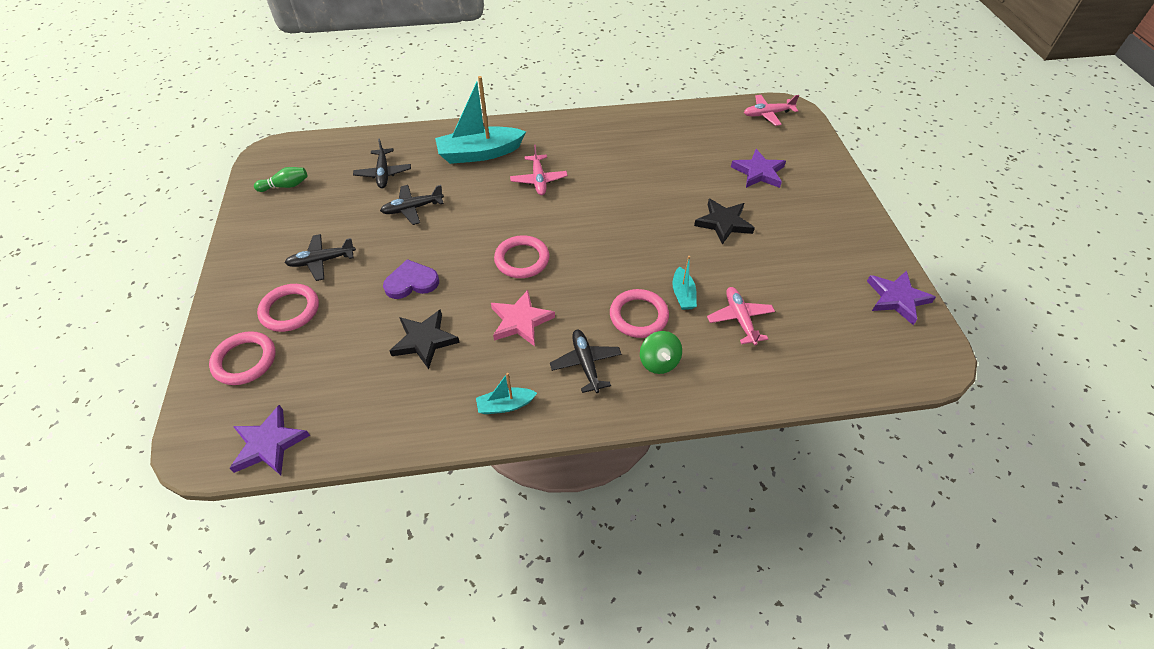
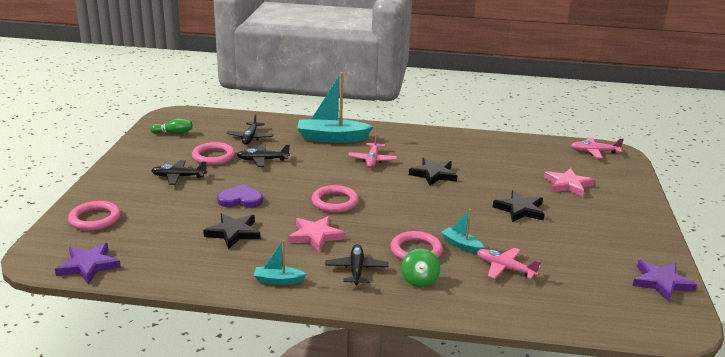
camera: 15 degrees right, 25 degrees down
pink ring [257,284,319,332] -> pink ring moved to [192,142,235,165]
turquoise boat [673,256,697,310] -> turquoise boat turned 120 degrees clockwise [441,209,484,254]
pink plane [707,287,775,345] -> pink plane turned 60 degrees counterclockwise [477,248,541,279]
purple star [731,149,786,188] -> pink star [544,168,595,197]
none -> black star [409,158,457,186]

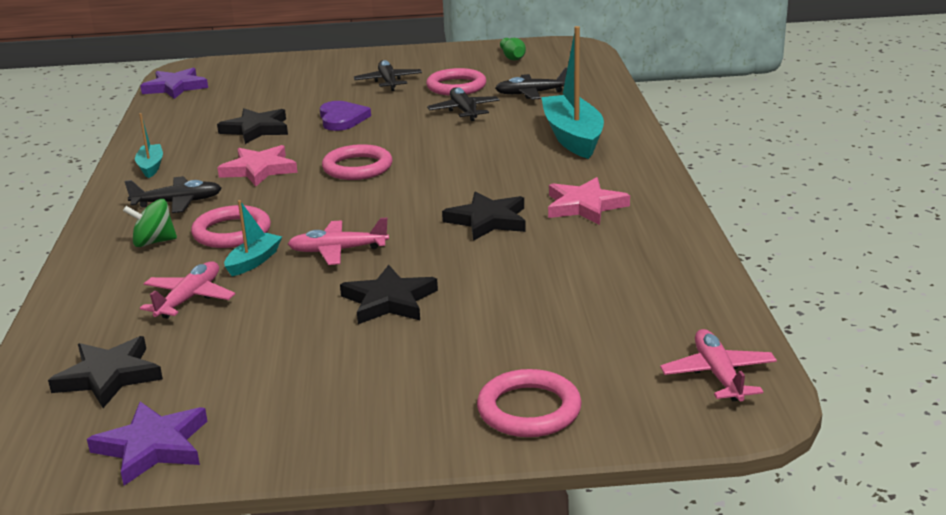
camera: 80 degrees right, 0 degrees up
pink ring [68,201,121,231] -> pink ring moved to [477,369,582,437]
pink plane [348,134,397,168] -> pink plane moved to [288,218,389,265]
pink star [544,168,595,197] -> pink star moved to [548,177,630,225]
none -> black star [48,336,163,408]

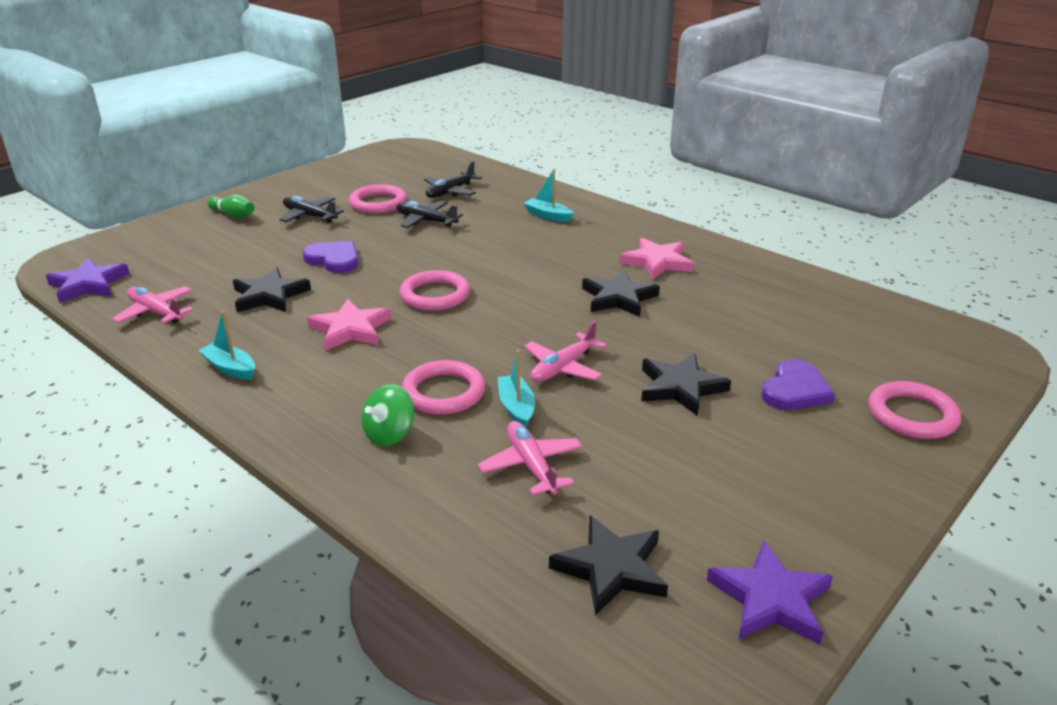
camera: 45 degrees left, 5 degrees up
black plane [125,176,222,213] -> none
green bowling pin [500,38,526,60] -> green bowling pin moved to [207,195,254,218]
turquoise boat [541,26,604,159] -> turquoise boat [524,169,574,222], size x0.49
pink plane [660,329,777,401] -> pink plane moved to [112,286,194,323]
none -> purple heart [761,359,835,410]

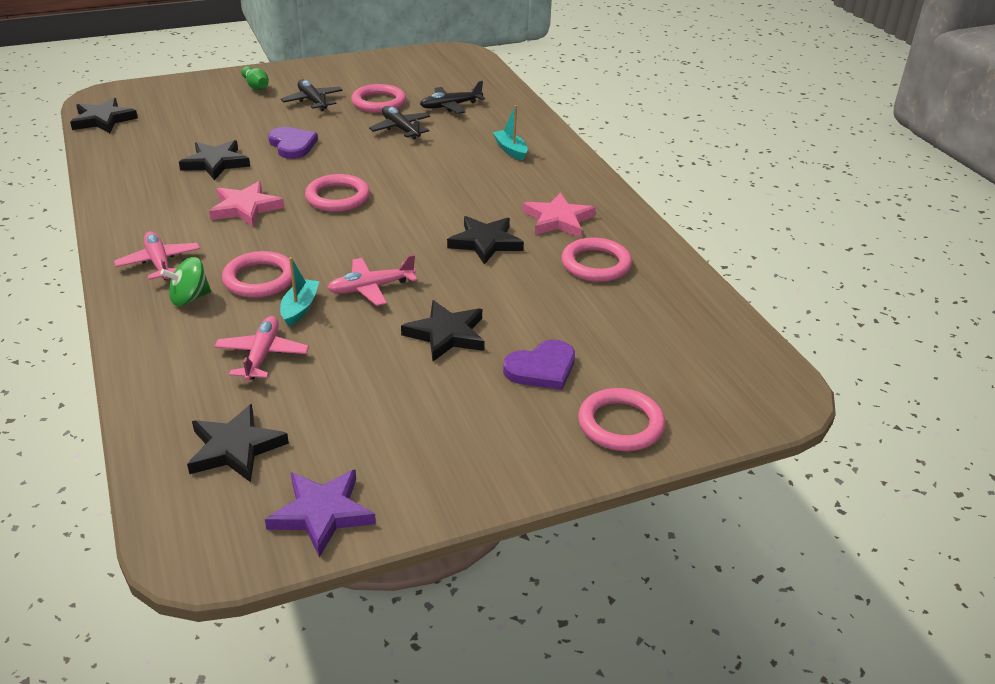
camera: 25 degrees right, 5 degrees up
purple star [46,258,130,303] -> black star [70,98,138,133]
pink plane [112,286,194,323] -> pink plane moved to [114,231,200,280]
turquoise boat [198,311,255,380] -> none
none -> pink ring [561,238,632,282]

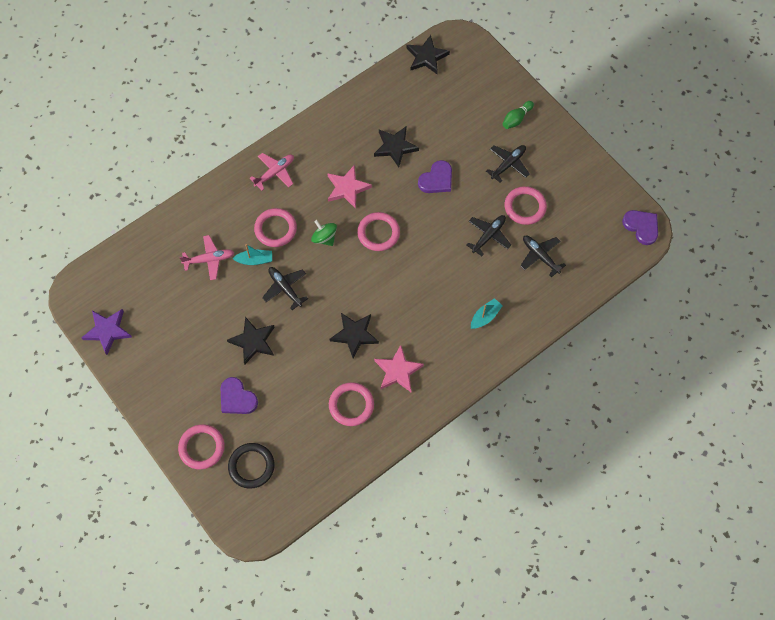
camera: 75 degrees right, 30 degrees up
green spinning top [160,257,211,306] -> green spinning top moved to [311,220,337,246]
black star [187,404,289,482] -> none
pink plane [327,255,417,306] -> black plane [262,267,308,310]
none -> black ring [228,443,275,489]
none -> purple heart [622,210,658,245]

